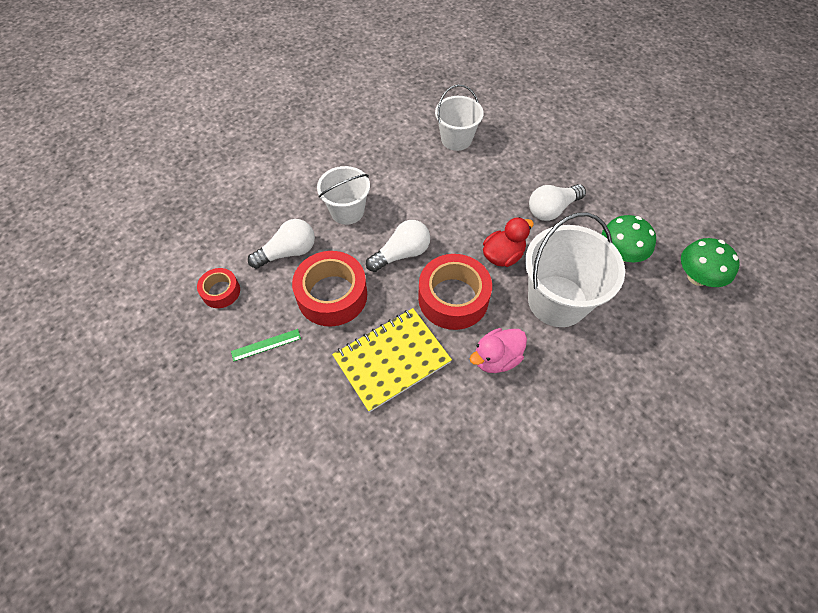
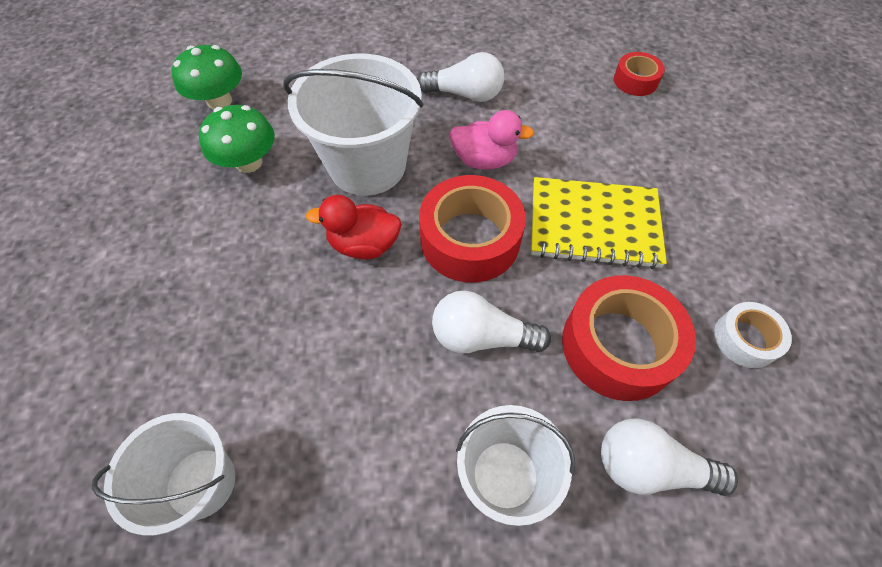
camera: 140 degrees left, 0 degrees up
red tape [197,268,240,308] -> red tape moved to [614,52,665,96]
green ruler [231,329,301,361] -> white tape [714,302,792,368]
white light bulb [529,184,586,221] -> white light bulb moved to [417,52,504,102]

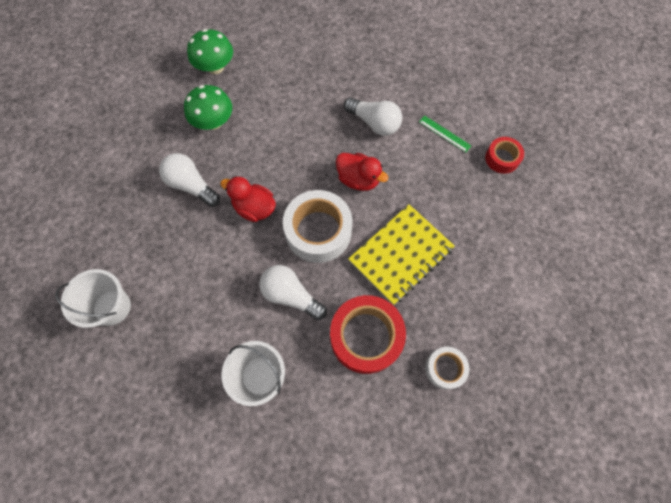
camera: 25 degrees right, 10 degrees up
white bucket [284,53,423,196] -> none
red tape [419,175,526,283] -> white tape [283,190,352,263]
pink duck [449,110,534,170] -> red duck [336,153,388,191]
yellow notebook [531,177,667,269] -> yellow notebook turned 75 degrees counterclockwise [348,204,455,305]
white light bulb [601,418,738,496] -> white light bulb moved to [159,153,220,207]
none -> green ruler [419,115,471,152]

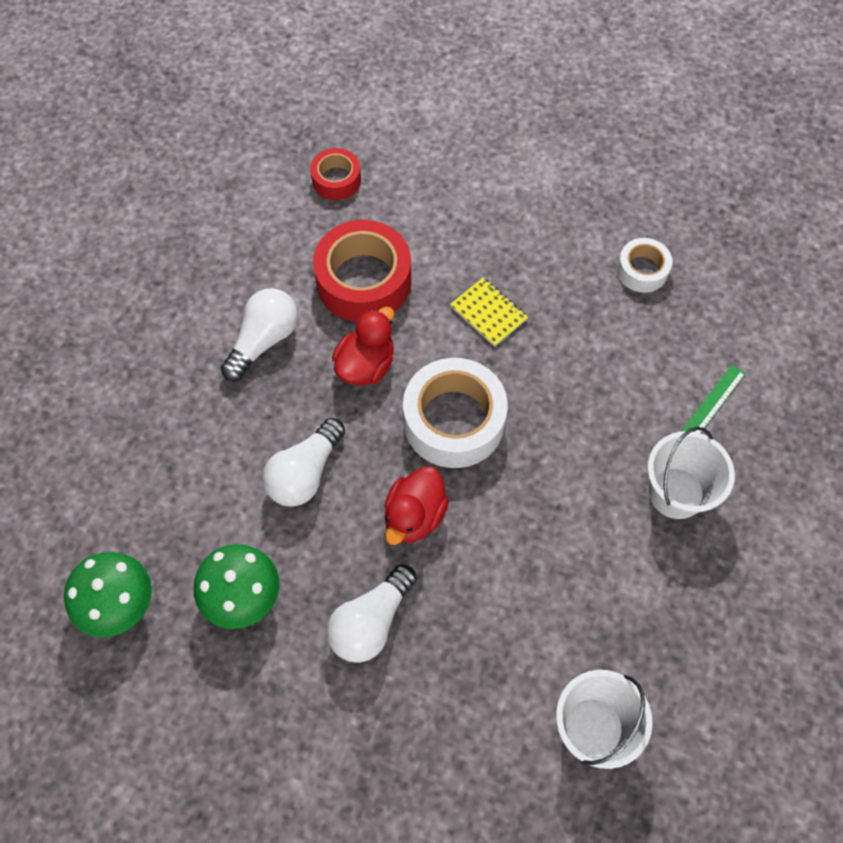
camera: 90 degrees left, 5 degrees down
white light bulb [259,265,327,320] -> white light bulb moved to [262,418,345,507]
red tape [330,295,406,374] -> red tape moved to [313,220,411,322]
yellow notebook [348,204,455,305] -> yellow notebook [450,278,528,347], size x0.52
green ruler [419,115,471,152] -> green ruler moved to [682,365,746,433]

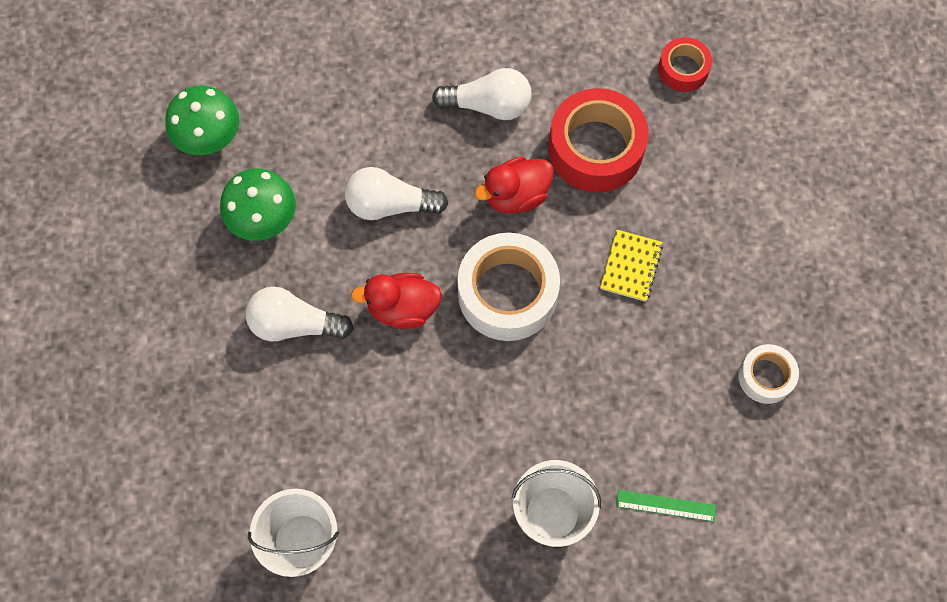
camera: 60 degrees right, 5 degrees up
red duck [332,307,394,386] -> red duck turned 150 degrees clockwise [474,156,554,214]

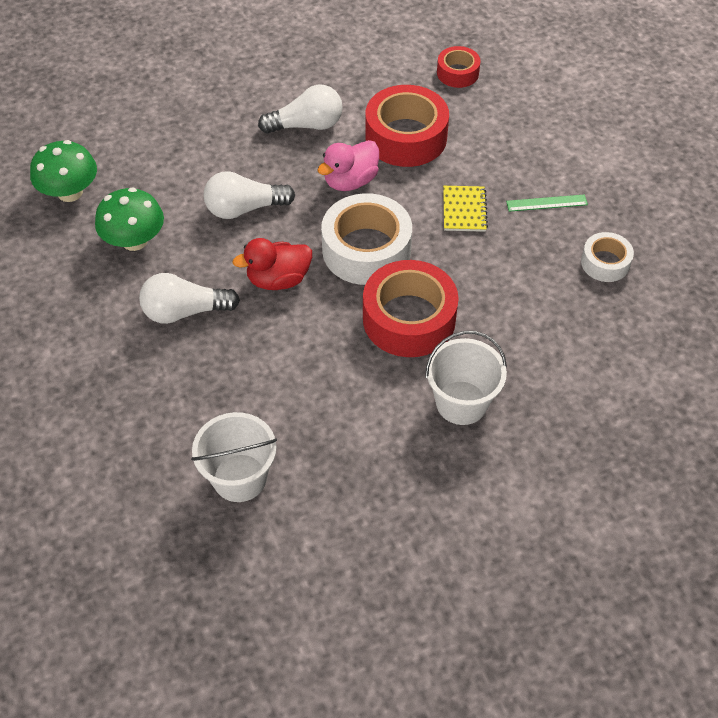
camera: 15 degrees left, 15 degrees down
red duck [474,156,554,214] -> pink duck [317,140,379,191]
green ruler [616,490,716,522] -> green ruler moved to [506,194,588,212]
none -> red tape [363,260,459,357]

